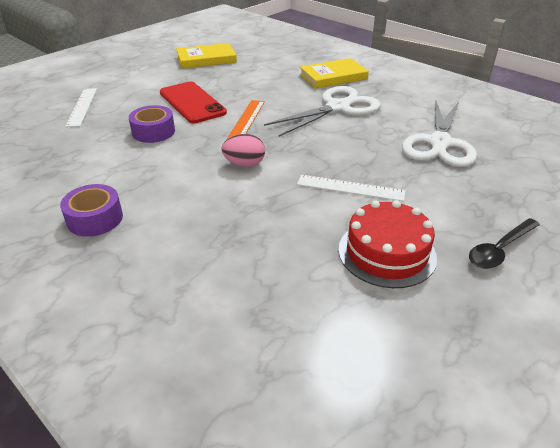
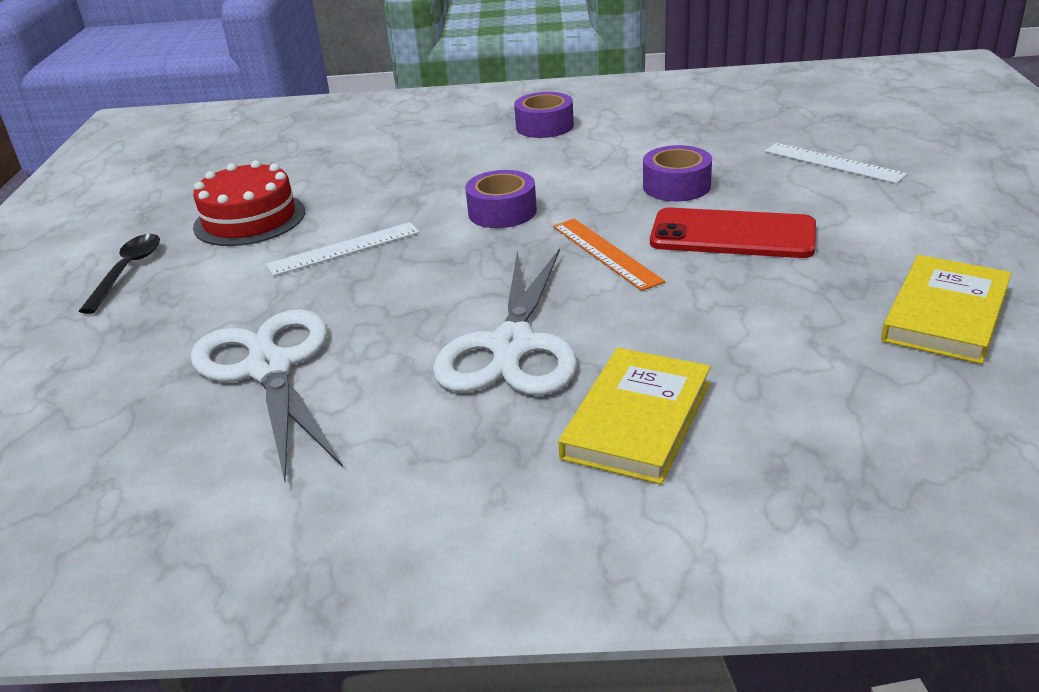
camera: 140 degrees right, 5 degrees down
pink egg [221,134,265,167] -> purple tape [465,170,537,228]

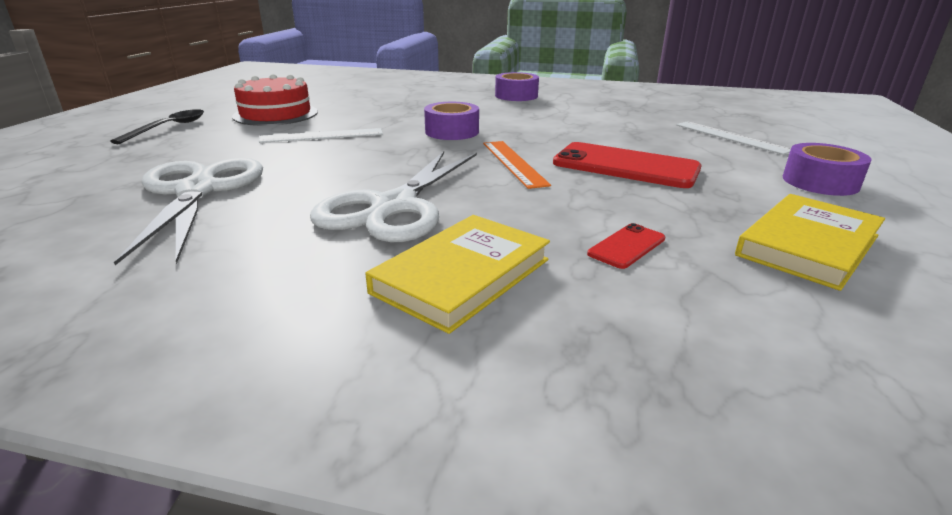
camera: 10 degrees right, 5 degrees down
purple tape [643,145,712,201] -> purple tape moved to [783,143,872,196]
none -> red phone [587,223,665,269]

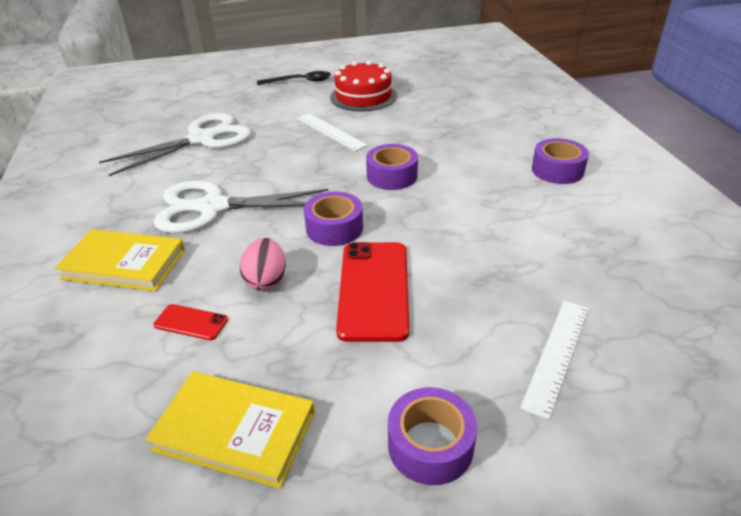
camera: 65 degrees right, 10 degrees up
orange ruler [483,141,551,189] -> purple tape [304,192,363,246]
none -> pink egg [240,238,286,291]

